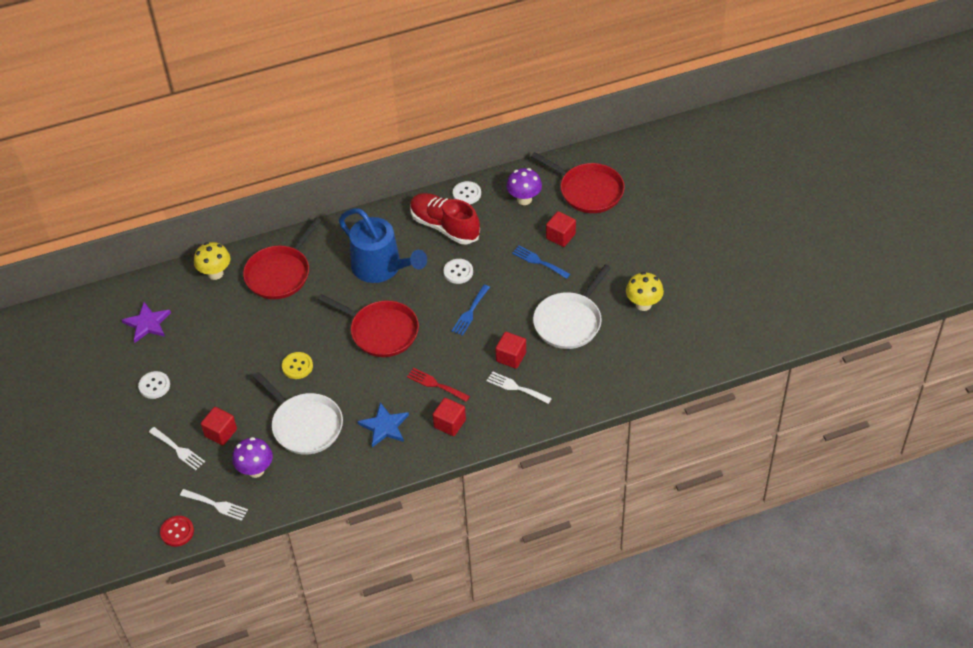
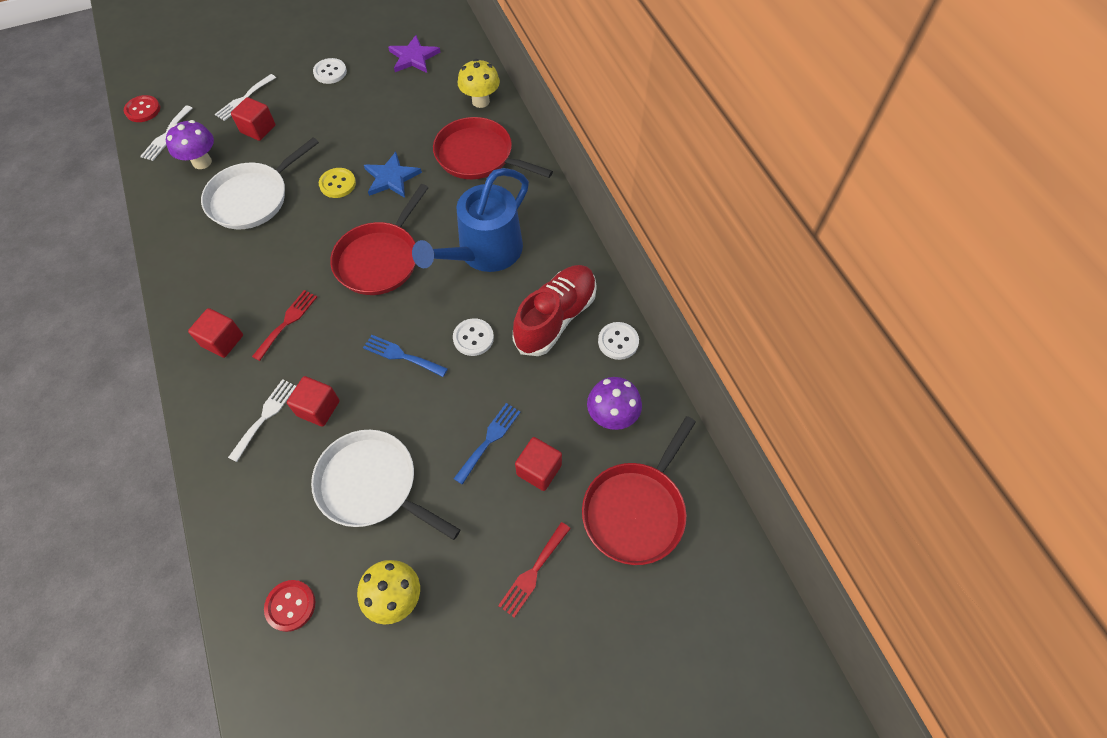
camera: 85 degrees right, 10 degrees up
blue star [357,402,409,447] -> blue star moved to [364,152,422,198]
none -> red button [264,580,315,632]
none -> red fork [498,522,571,618]

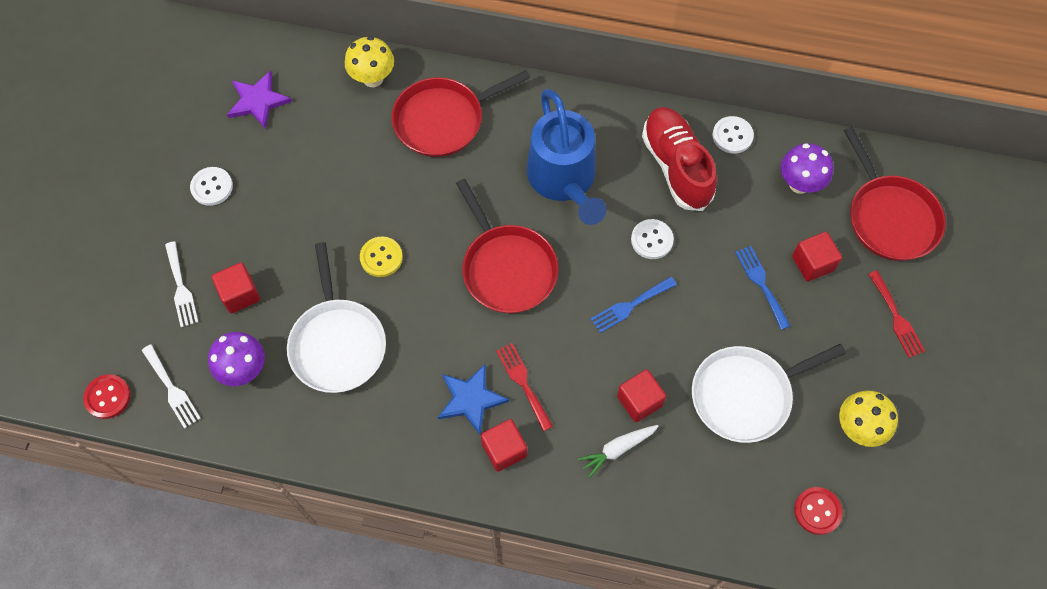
camera: 55 degrees left, 5 degrees up
white fork [228,379,296,462] -> white carrot [578,425,659,478]
blue star [364,152,422,198] -> blue star moved to [438,364,509,435]

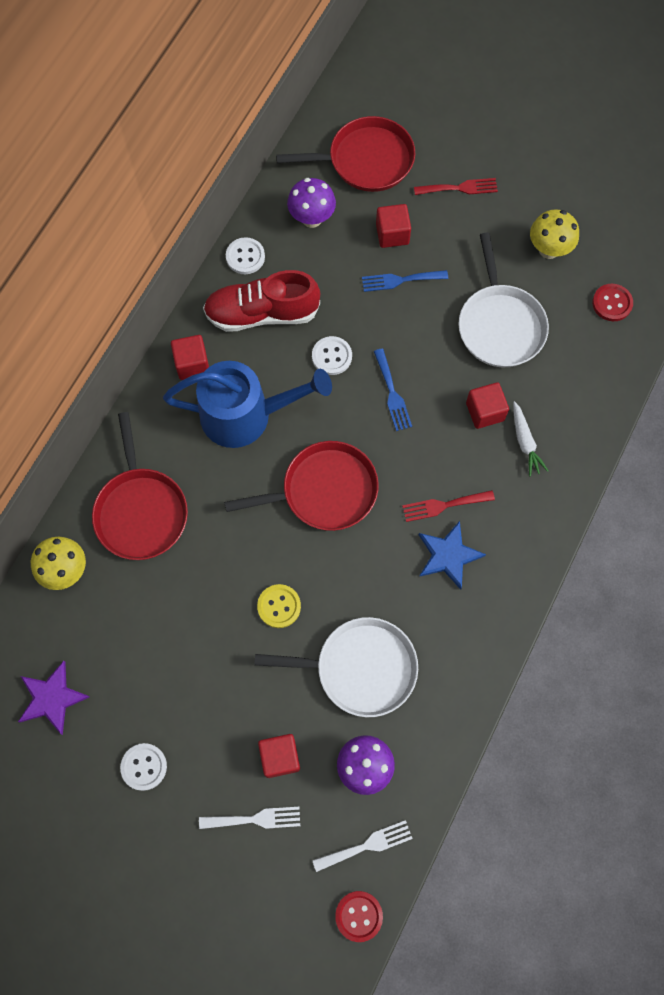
camera: 75 degrees left, 5 degrees up
red cube [481,419,527,472] -> red cube moved to [171,335,209,380]

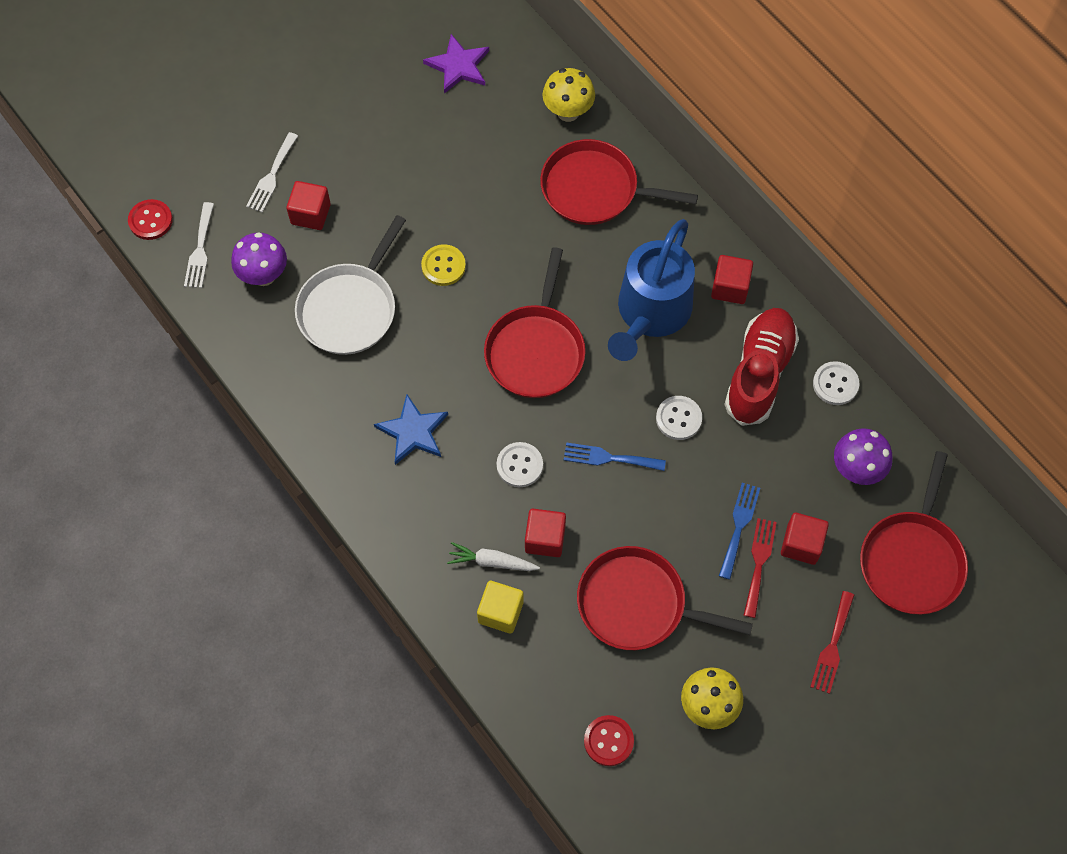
camera: 115 degrees right, 5 degrees down
white button [120,743,167,791] -> white button moved to [497,442,543,487]
red fork [402,490,495,522] -> red fork moved to [744,518,777,618]
white pan [459,233,549,368] -> red pan [577,546,753,650]
none -> yellow cube [477,581,524,634]

